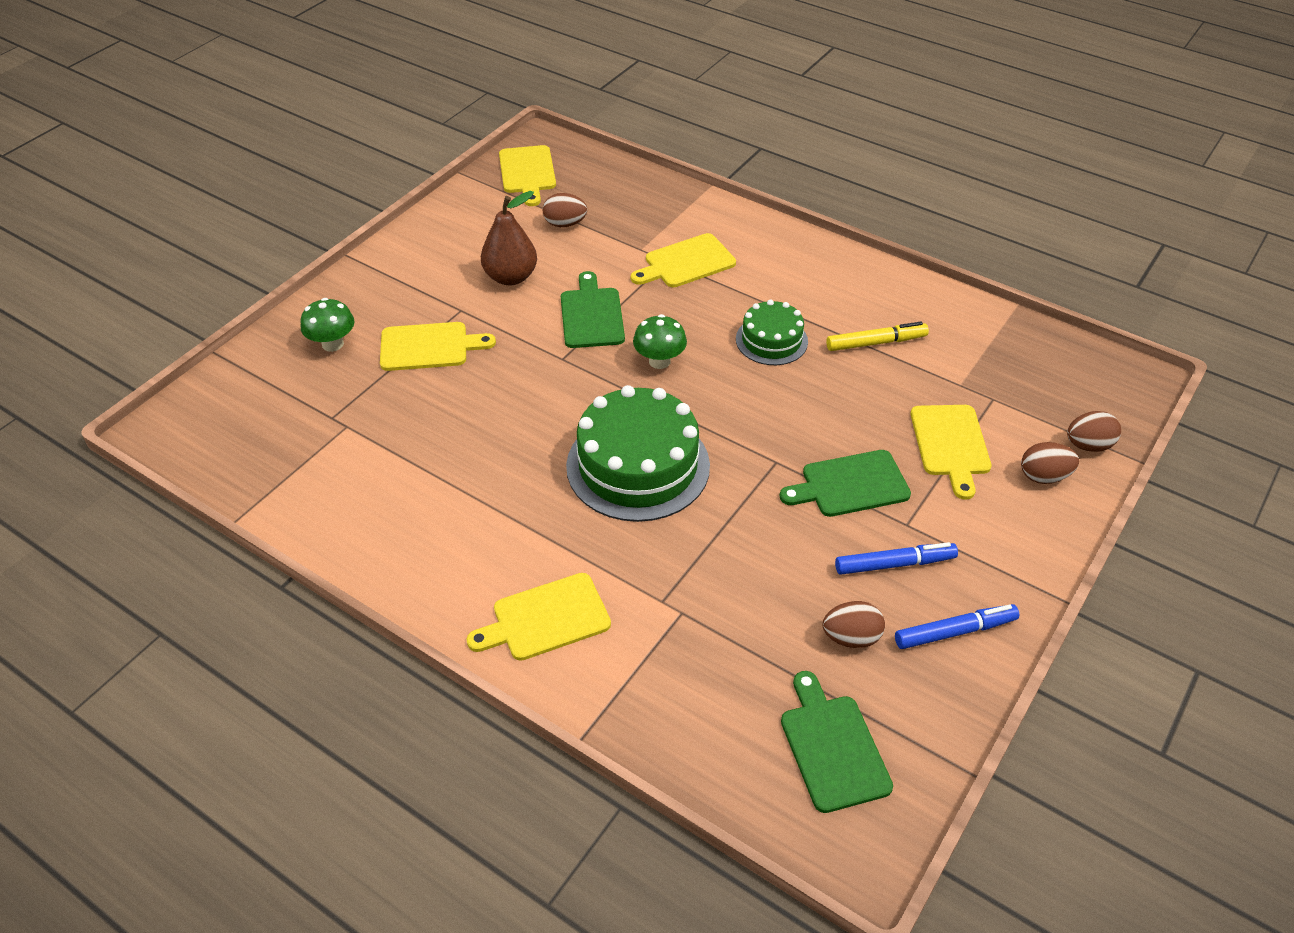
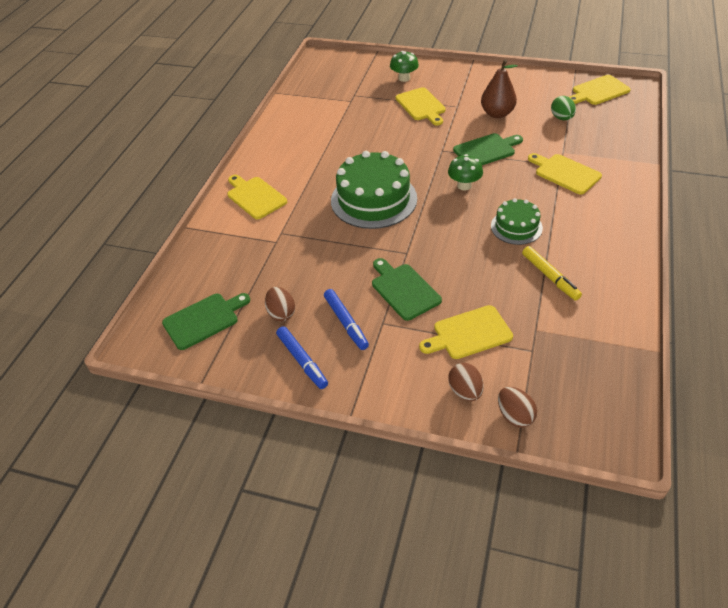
camera: 75 degrees right, 0 degrees up
brown egg [543,193,587,227] -> green egg [551,96,576,120]

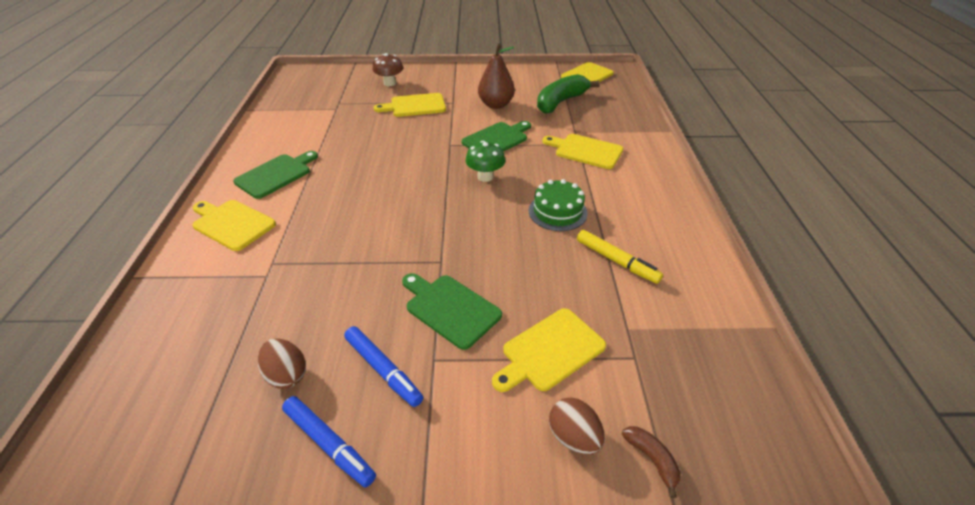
camera: 20 degrees left, 5 degrees down
green cutting board [162,293,250,350] -> green cutting board moved to [233,151,318,199]
green cake [331,151,417,229] -> none
green mushroom [390,51,419,82] -> brown mushroom [373,53,403,86]
yellow cutting board [396,87,446,125] -> yellow cutting board turned 120 degrees clockwise [374,93,446,117]
brown egg [498,387,537,428] -> brown banana [622,426,681,498]
green egg [551,96,576,120] -> green banana [537,74,599,114]

